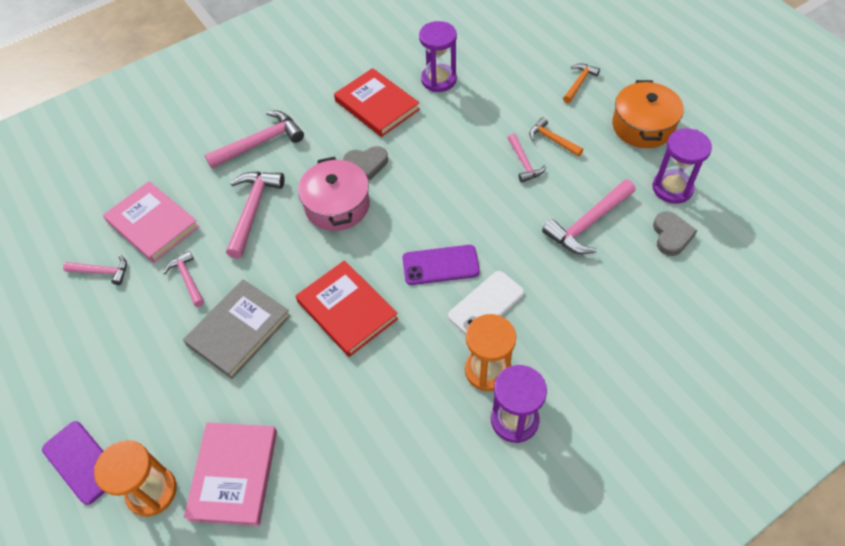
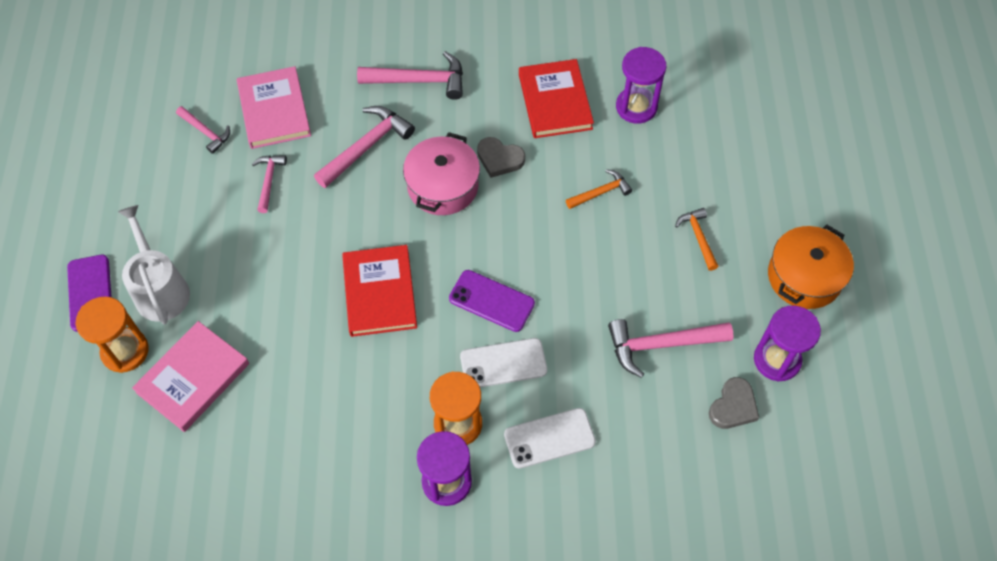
camera: 30 degrees right, 5 degrees up
grey book [183,279,291,379] -> none
pink hammer [508,133,546,182] -> none
orange hammer [563,64,600,103] -> orange hammer moved to [566,169,632,209]
none -> white watering can [118,205,190,324]
none -> white phone [504,408,596,469]

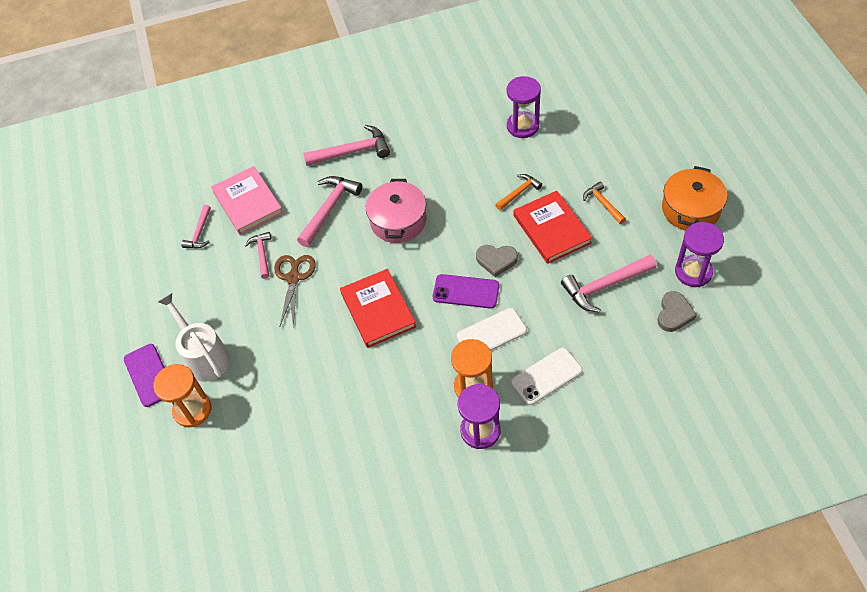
camera: 10 degrees left, 5 degrees down
pink book [132,321,249,432] -> none
pink hammer [176,106,230,154] -> pink hammer turned 75 degrees clockwise [181,205,211,248]
grey heart [477,137,525,178] -> grey heart moved to [476,245,518,277]
red book [519,59,594,138] -> red book moved to [513,191,592,264]
none -> brown scissors [274,255,316,327]

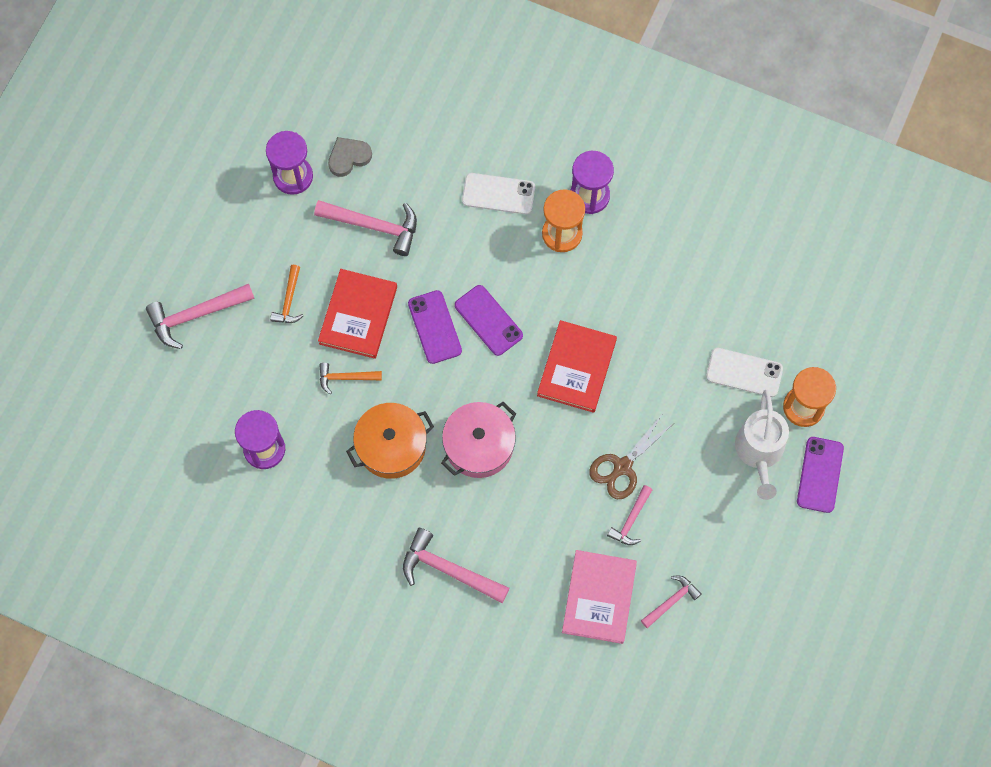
camera: 145 degrees left, 15 degrees up
pink hammer [297,176,362,247] -> pink hammer moved to [146,284,255,349]
white phone [457,308,527,351] -> white phone moved to [706,348,783,397]
grey heart [476,245,518,277] -> purple phone [408,290,462,364]
orange pot [662,166,727,231] -> orange pot moved to [346,403,434,479]

